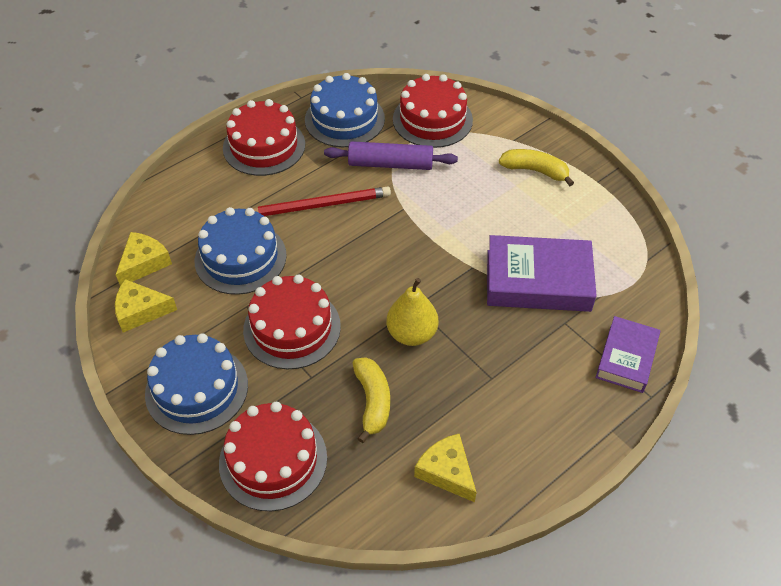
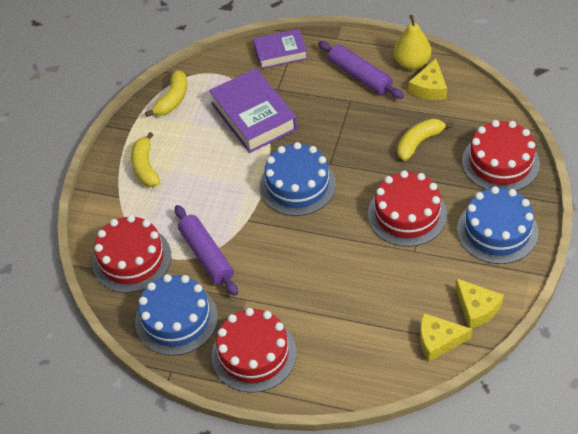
camera: 120 degrees left, 0 degrees up
blue cake [195,207,287,295] -> blue cake moved to [260,142,336,216]
red pencil [253,186,391,216] -> none
yellow pear [387,278,438,346] -> yellow pear moved to [394,15,431,70]
none -> yellow banana [145,70,187,117]
none -> purple rolling pin [318,41,404,99]

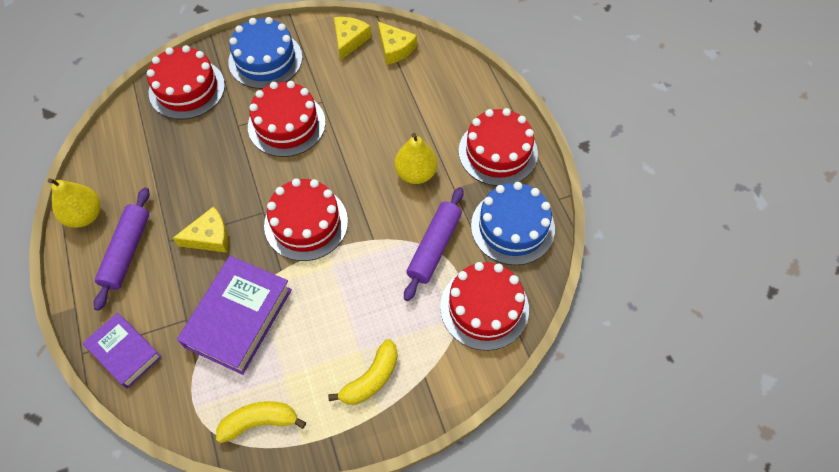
camera: 130 degrees left, 10 degrees up
blue cake [260,142,336,216] -> red cake [264,178,348,261]
yellow banana [397,118,453,161] -> none
yellow cheese [408,59,447,100] -> yellow cheese moved to [173,206,229,253]
none -> yellow pear [395,133,438,184]

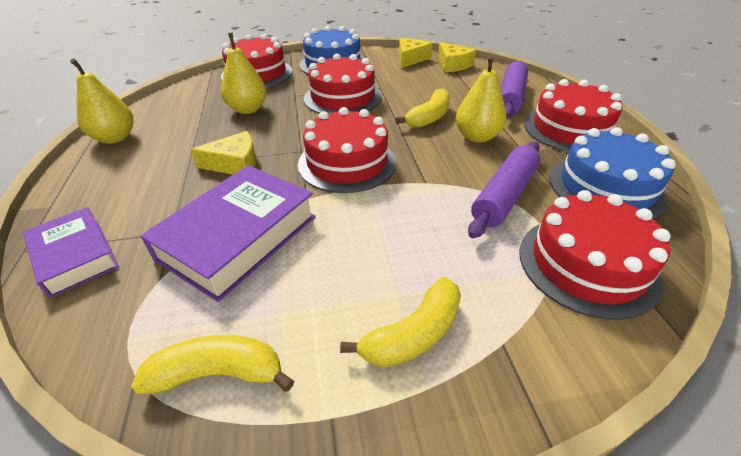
camera: 10 degrees right, 20 degrees down
purple rolling pin [94,187,150,311] -> purple rolling pin moved to [501,61,528,118]
none -> yellow pear [221,33,267,114]
none -> yellow banana [395,89,450,128]

